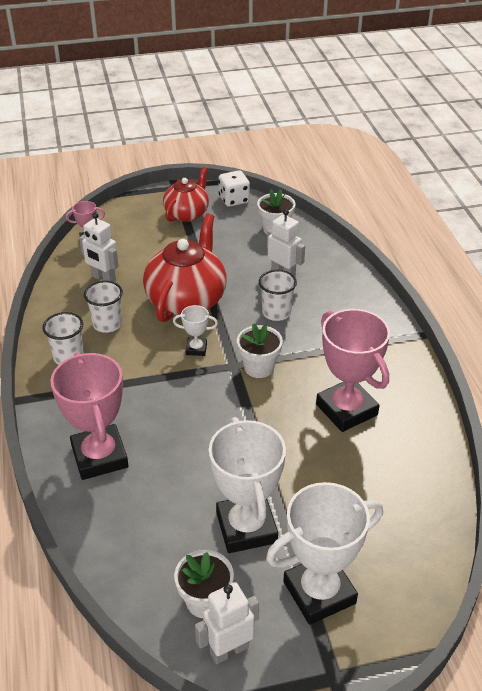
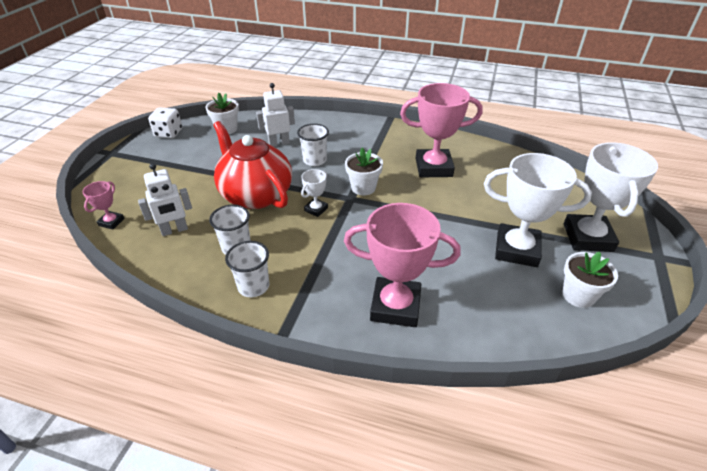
camera: 60 degrees left, 0 degrees up
red teapot [163,167,209,222] -> none
white robot [195,582,259,664] -> none

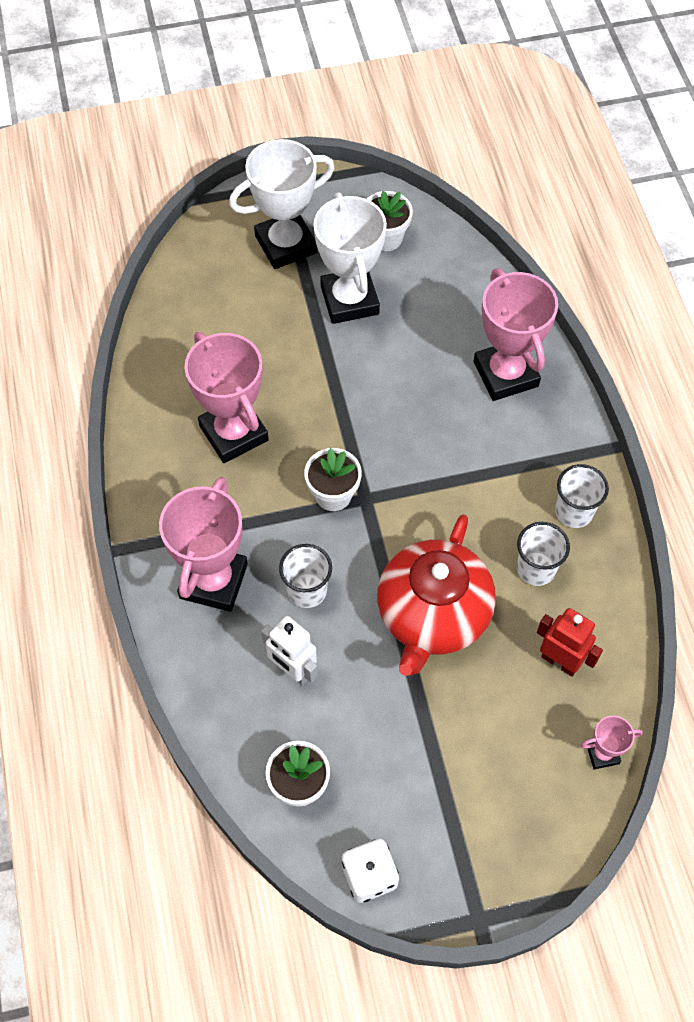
camera: 120 degrees left, 20 degrees up
white robot [138,163,192,236] -> red robot [537,608,603,677]
white trophy [301,169,328,217] -> none
none -> pink trophy [159,477,248,612]

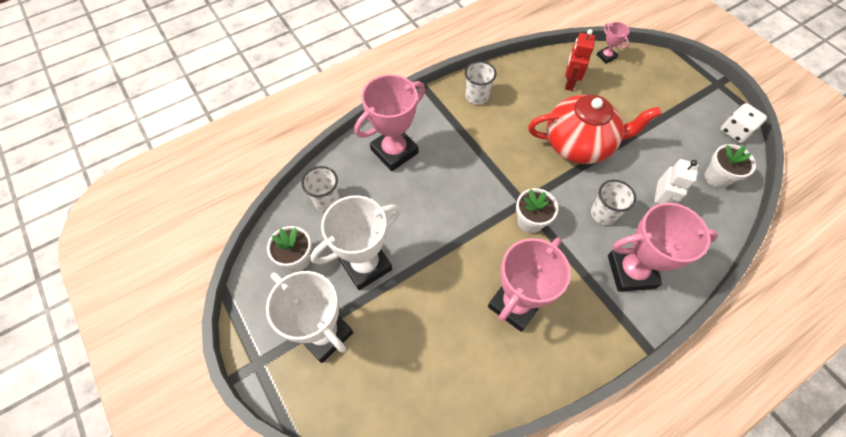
camera: 110 degrees left, 0 degrees up
white cup [517,522,570,586] -> white cup moved to [301,166,340,211]

